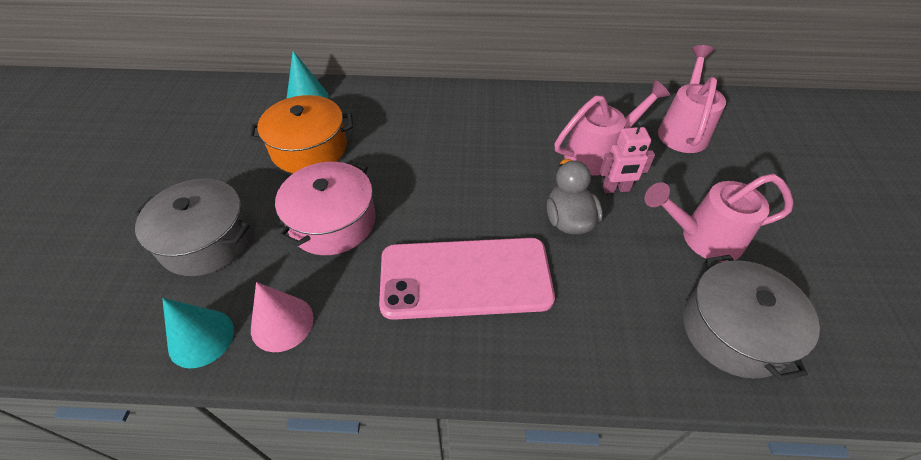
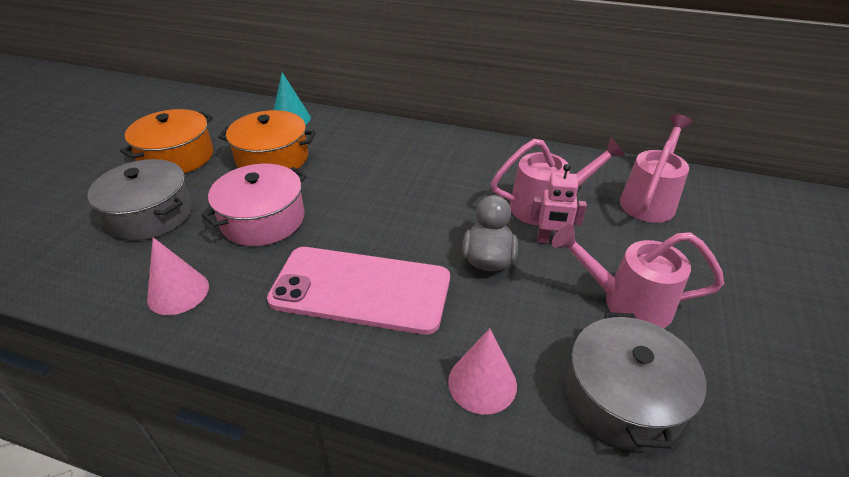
camera: 15 degrees right, 10 degrees down
turquoise cone [162,298,234,368] -> none
none -> orange pot [120,109,213,173]
none -> pink cone [448,328,517,415]

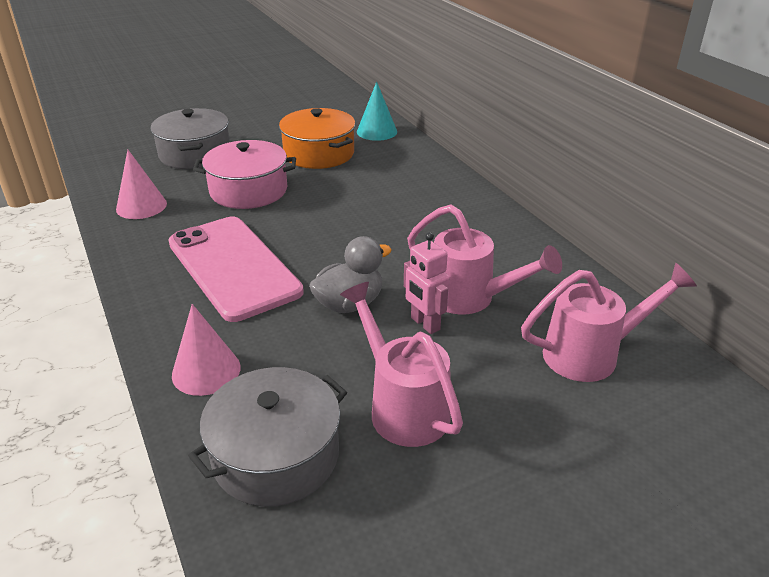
camera: 45 degrees right, 5 degrees down
orange pot [120,109,213,173] -> none

